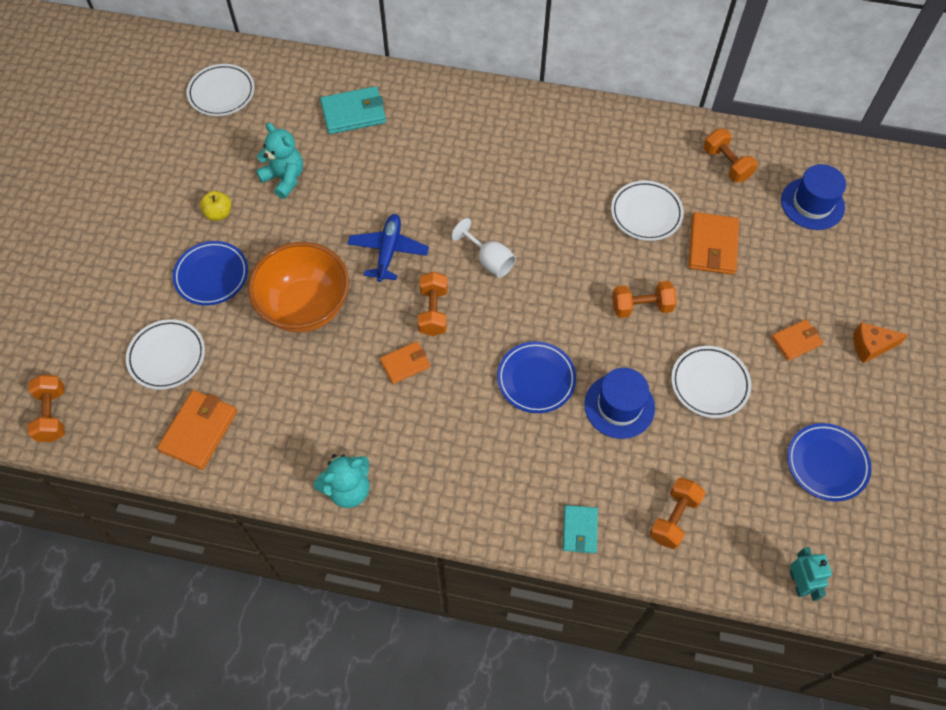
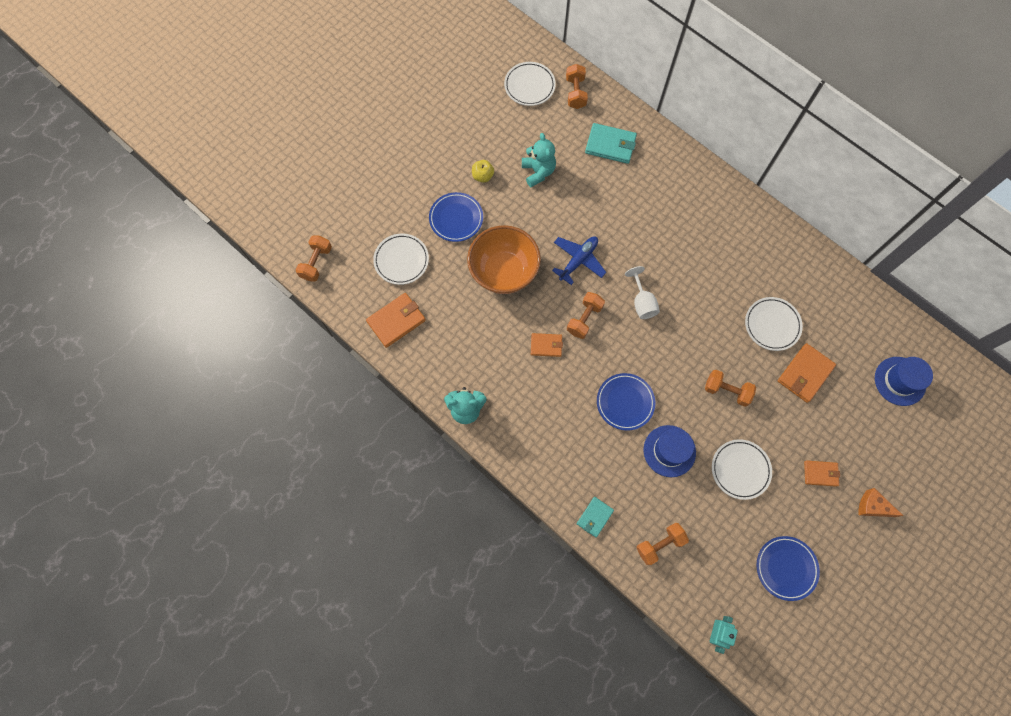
camera: 30 degrees right, 10 degrees up
orange dumbbell [703,129,758,182] -> orange dumbbell moved to [566,64,588,109]

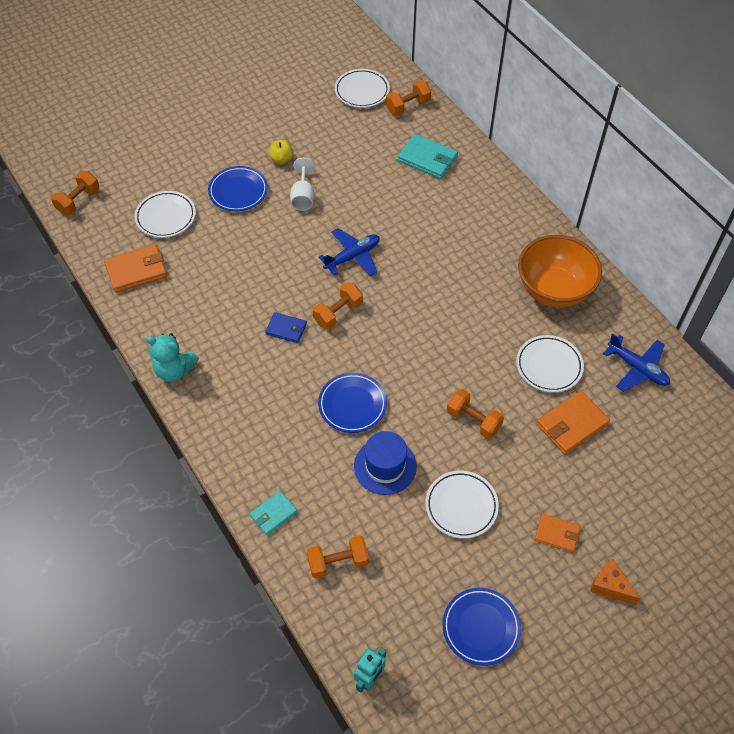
camera: 15 degrees right, 15 degrees down
orange bowl [467,225,541,294] -> orange bowl moved to [518,235,602,308]
turquoise teddy bear [522,133,556,187] -> none
orange wallet [531,333,563,357] -> blue wallet [265,312,307,343]
orange dumbbell [566,64,588,109] -> orange dumbbell turned 45 degrees clockwise [386,80,431,115]
white goblet [625,266,660,319] -> white goblet moved to [290,158,315,211]
blue hat [875,357,933,406] -> none
none -> blue plane [603,333,670,392]

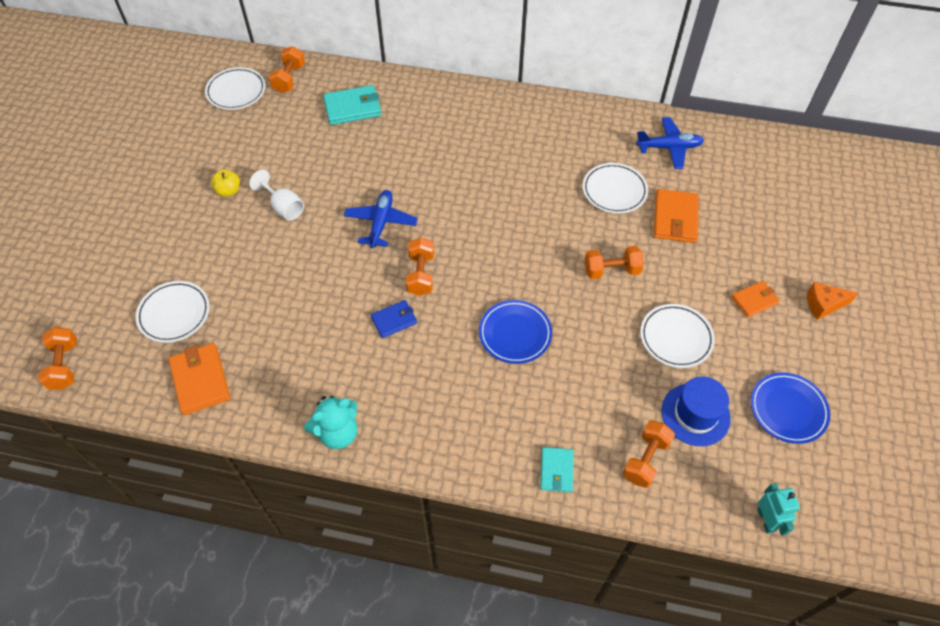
camera: 45 degrees left, 0 degrees up
orange wallet [104,244,167,293] -> orange wallet turned 45 degrees counterclockwise [169,343,230,415]
blue plate [208,166,268,211] -> none
blue hat [354,431,417,495] -> blue hat moved to [661,377,731,446]
orange bowl [518,235,602,308] -> none

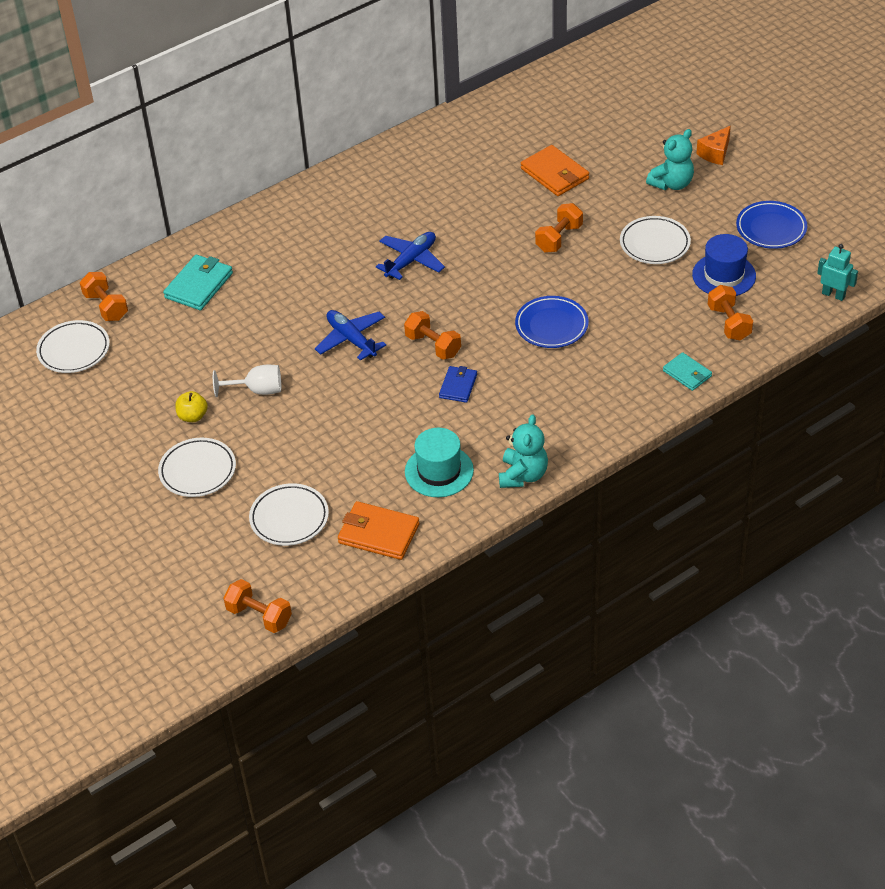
camera: 45 degrees left, 10 degrees down
white plate [583,163,648,214] -> white plate moved to [158,438,236,497]
blue plane [636,117,704,169] -> blue plane moved to [376,232,445,280]
orange wallet [731,281,780,318] -> turquoise teddy bear [646,129,694,190]
none -> turquoise hat [405,428,474,497]

